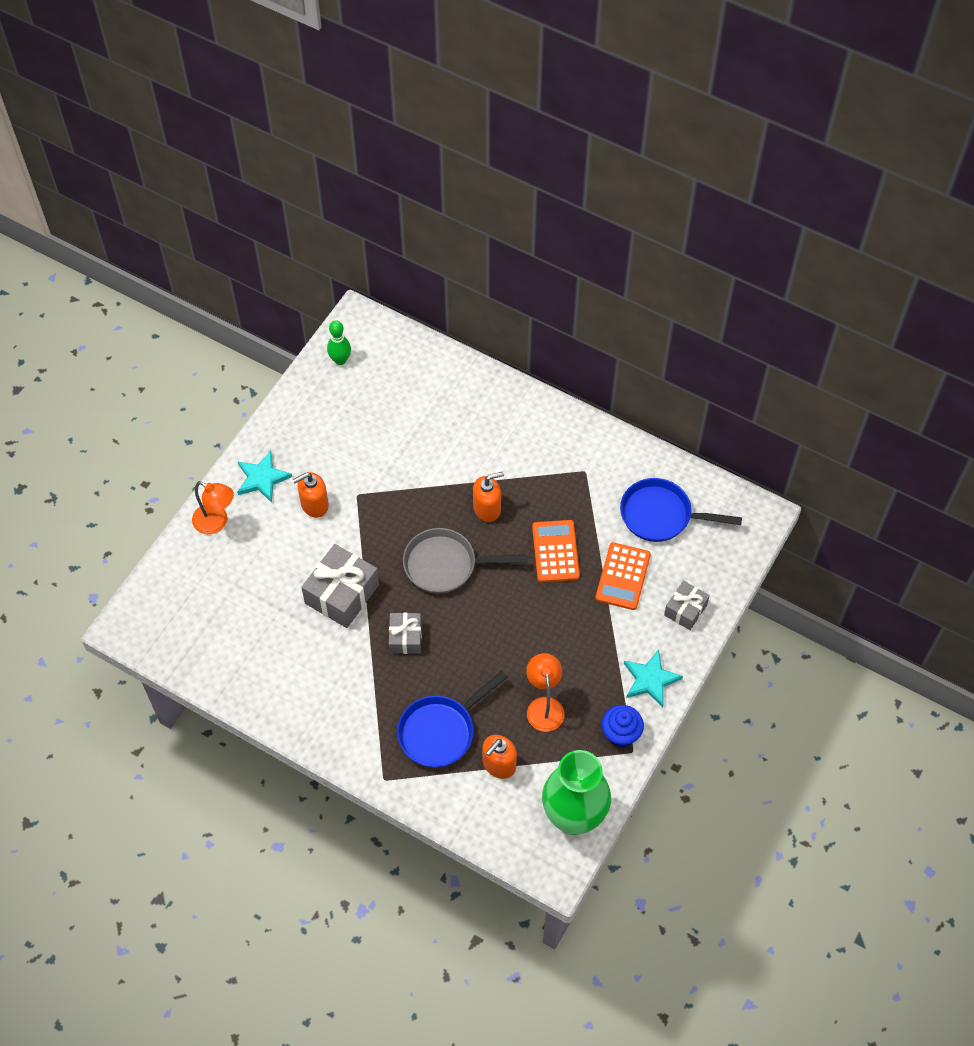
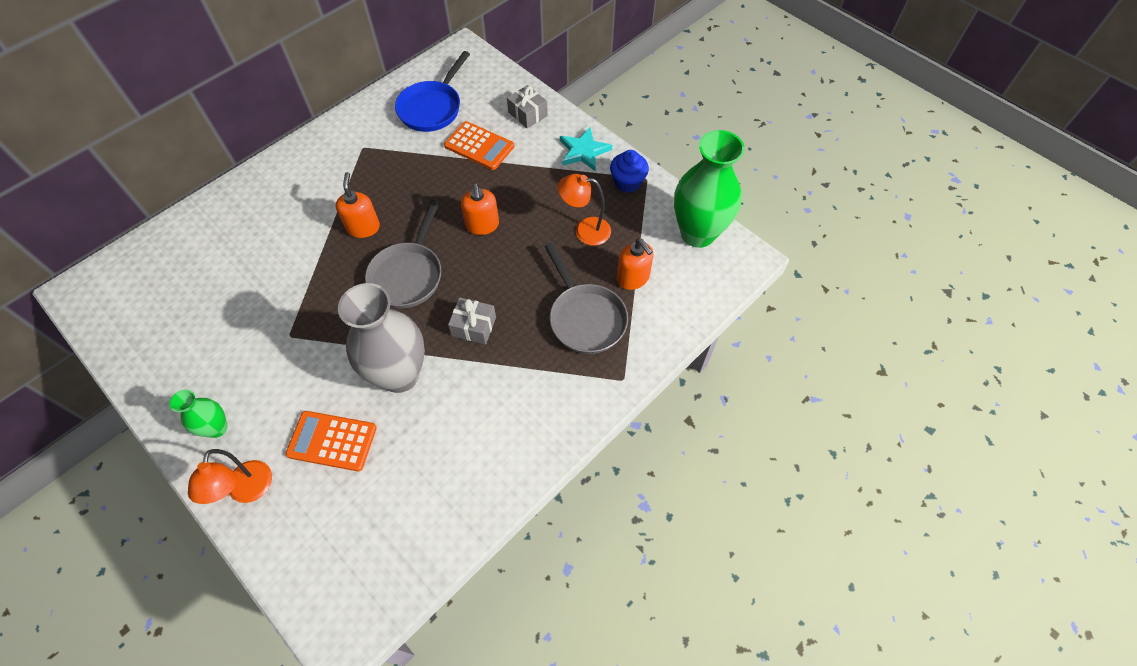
camera: 75 degrees left, 0 degrees up
orange lamp [192,481,234,534] -> orange lamp turned 135 degrees clockwise [188,449,272,504]
turquoise star [237,451,292,503] -> green vase [170,389,228,438]
orange soap dispenser [292,472,329,518] -> orange soap dispenser moved to [461,183,499,235]
grey gift [301,544,379,628] -> grey vase [338,283,425,393]
green bowling pin [327,320,351,365] -> none
blue pan [397,671,508,768] -> grey pan [545,243,628,354]
orange calculator [532,520,580,582] -> orange calculator moved to [286,411,377,471]

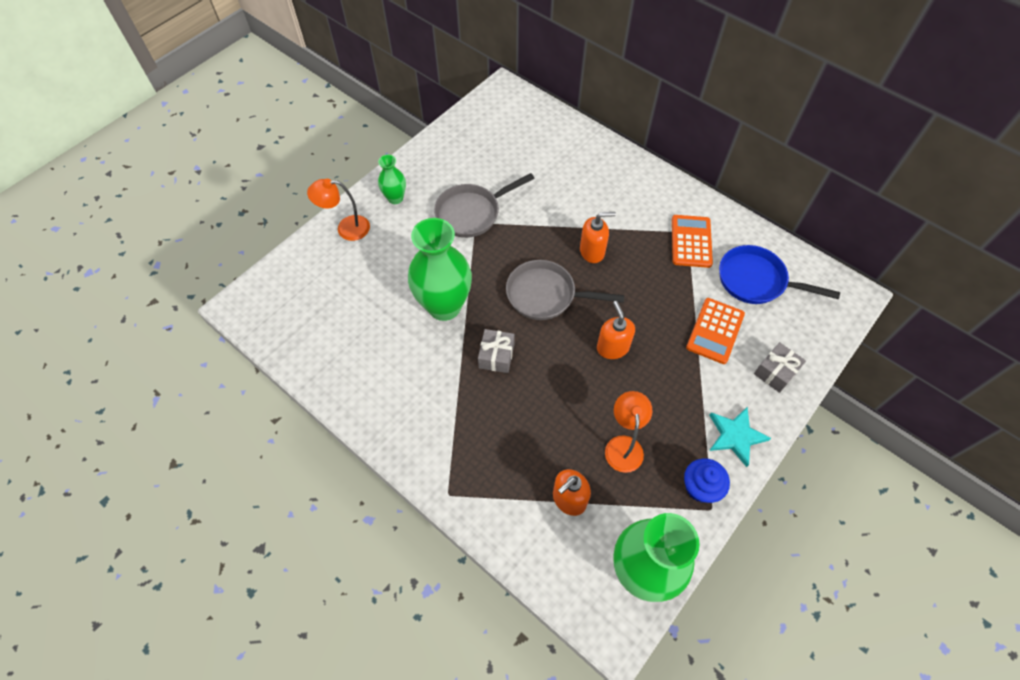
camera: 85 degrees right, 0 degrees up
orange calculator [286,411,377,471] -> orange calculator moved to [672,215,713,268]
grey vase [338,283,425,393] -> green vase [408,218,472,321]
orange soap dispenser [461,183,499,235] -> orange soap dispenser turned 90 degrees clockwise [597,301,635,359]
grey pan [545,243,628,354] -> grey pan moved to [434,173,535,238]

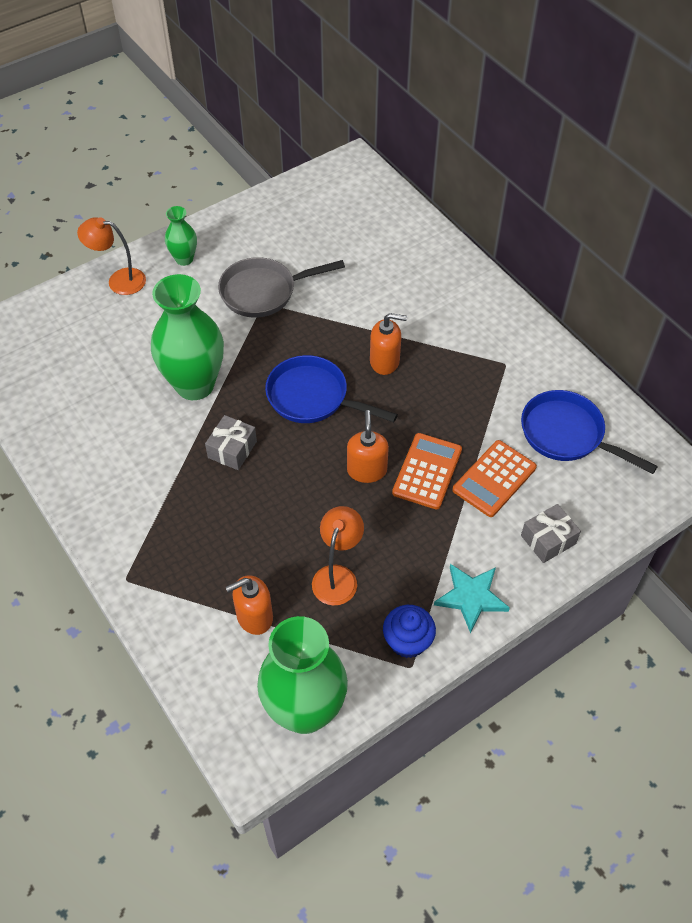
camera: 15 degrees right, 5 degrees down
grey pan [506,260,625,320] -> blue pan [265,355,398,423]
orange calculator [672,215,713,268] -> orange calculator moved to [392,433,462,509]

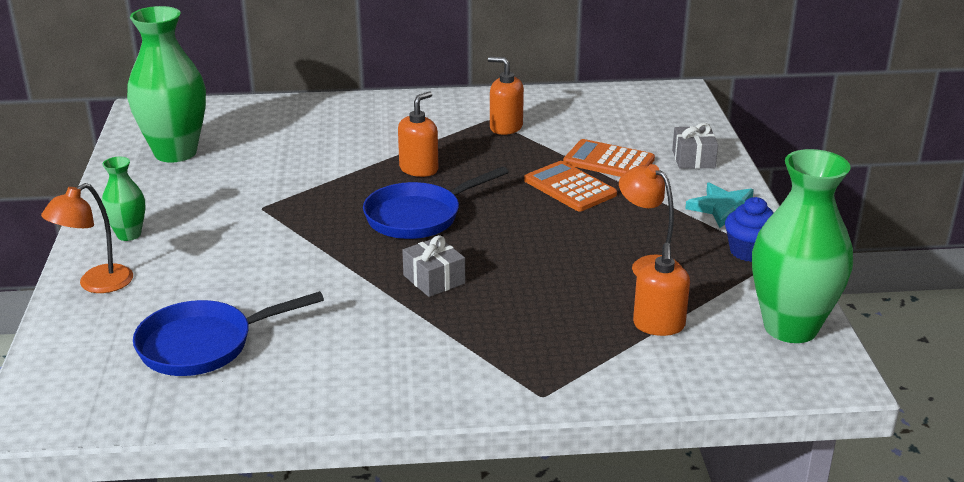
camera: 60 degrees left, 25 degrees down
green vase [151,274,224,400] -> green vase moved to [127,6,206,162]
grey pan [218,257,345,318] -> none
orange soap dispenser [347,410,389,483] -> orange soap dispenser moved to [488,57,524,135]
orange calculator [452,440,537,517] -> orange calculator turned 135 degrees clockwise [563,139,655,177]
blue pan [521,390,658,474] -> blue pan moved to [133,291,324,376]

